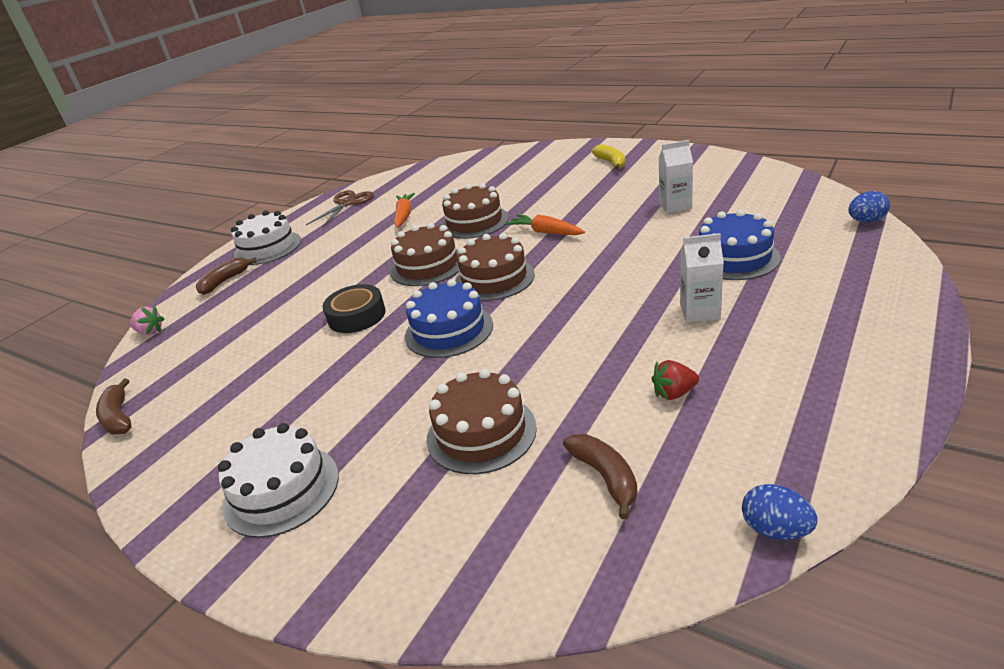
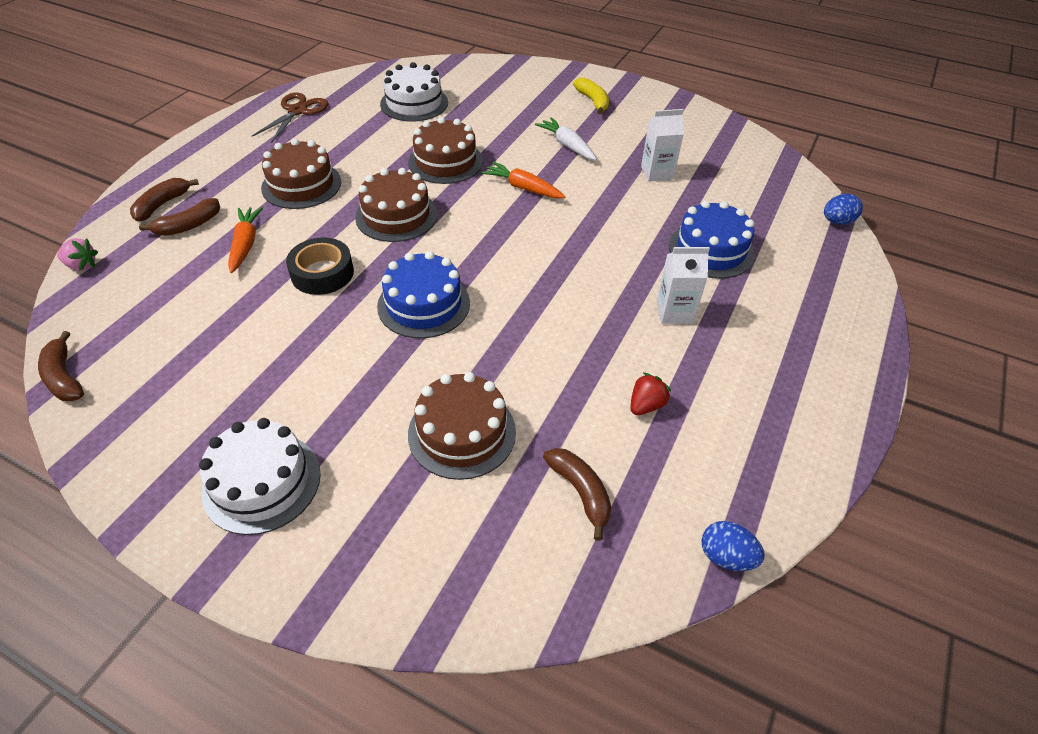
camera: 10 degrees left, 15 degrees up
white cake [231,211,301,265] -> white cake moved to [380,62,448,122]
orange carrot [394,193,415,228] -> orange carrot moved to [228,207,263,273]
brown cake [455,233,535,301] -> brown cake moved to [261,139,341,209]
red strawberry [652,360,699,400] -> red strawberry turned 150 degrees clockwise [631,372,671,415]
none -> brown banana [139,198,220,236]
none -> white carrot [535,117,597,160]

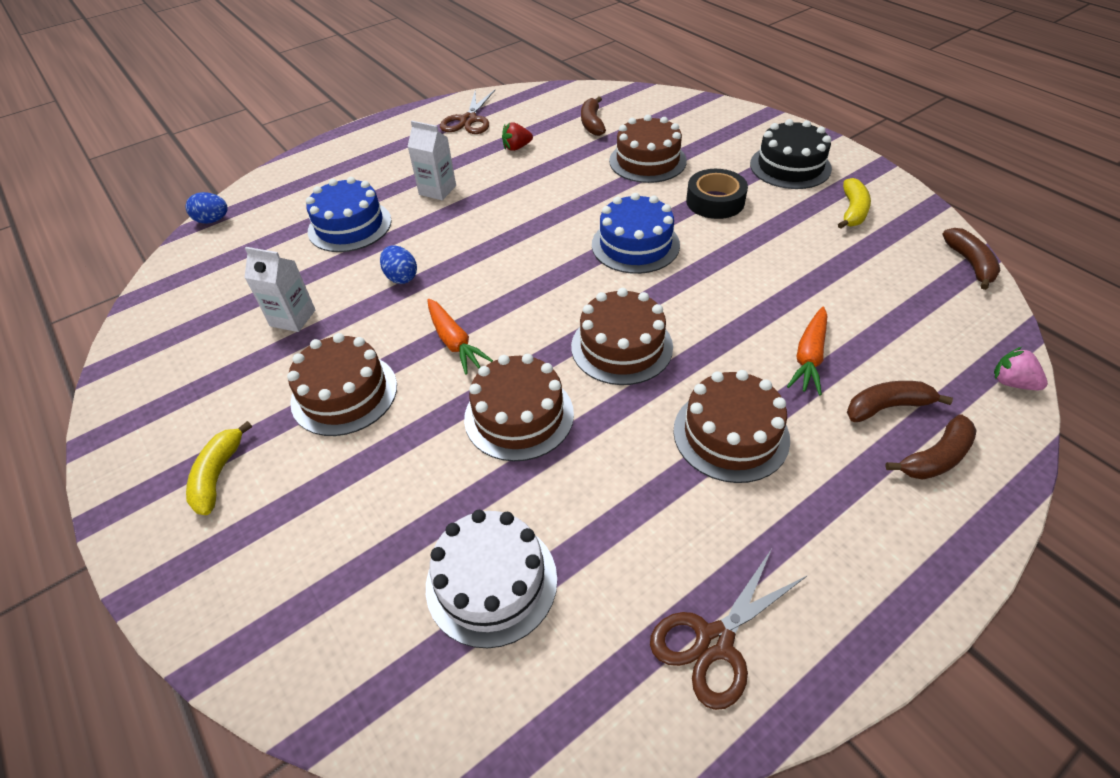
camera: 150 degrees left, 0 degrees up
white cake [199,418,321,535] -> black cake [750,119,832,189]
black tape [286,237,354,295] -> black tape moved to [686,169,748,219]
white carrot [535,117,597,160] -> brown cake [287,333,397,436]
blue egg [701,521,765,571] -> blue egg moved to [380,245,417,284]
none -> brown scissors [440,90,495,134]
none -> yellow banana [838,178,871,229]

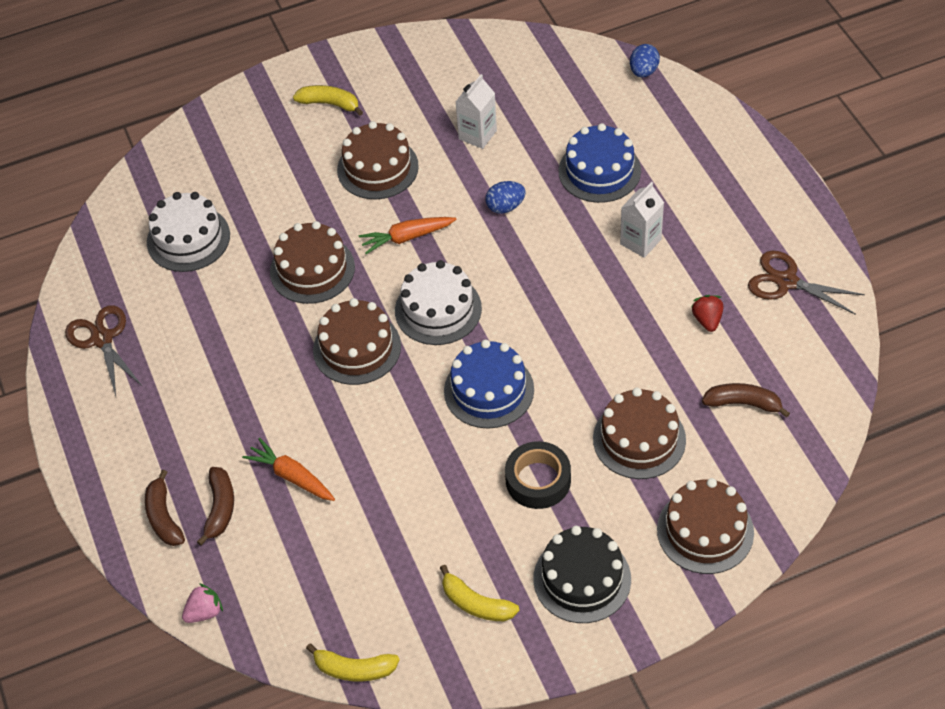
camera: 105 degrees right, 5 degrees up
brown cake [673,370,790,483] -> brown cake moved to [657,478,754,574]
brown banana [942,228,1000,290] -> yellow banana [306,643,400,681]
none -> white cake [395,260,482,345]

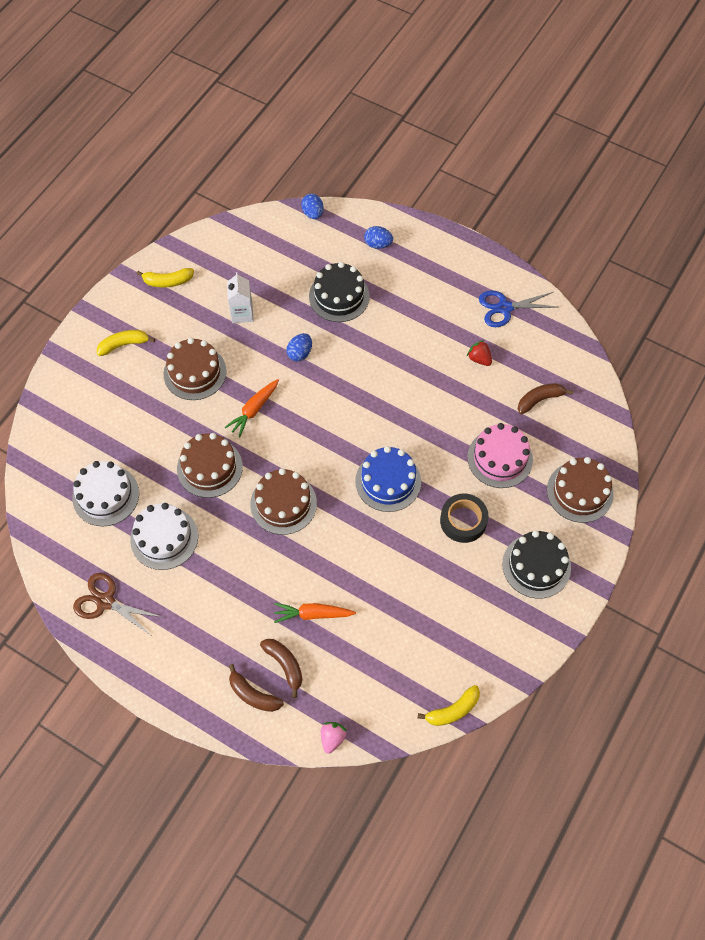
camera: 40 degrees left, 10 degrees up
white cake [395,260,482,345] -> white cake moved to [130,503,198,570]
yellow banana [440,565,519,621] -> yellow banana moved to [136,268,194,288]
blue cake [559,123,641,203] -> black cake [309,262,370,322]
brown cake [593,388,686,479] -> pink cake [467,423,533,488]
white carton [620,182,664,258] -> none
brown scissors [748,251,865,315] -> blue scissors [479,290,557,327]
none -> blue egg [364,226,393,249]

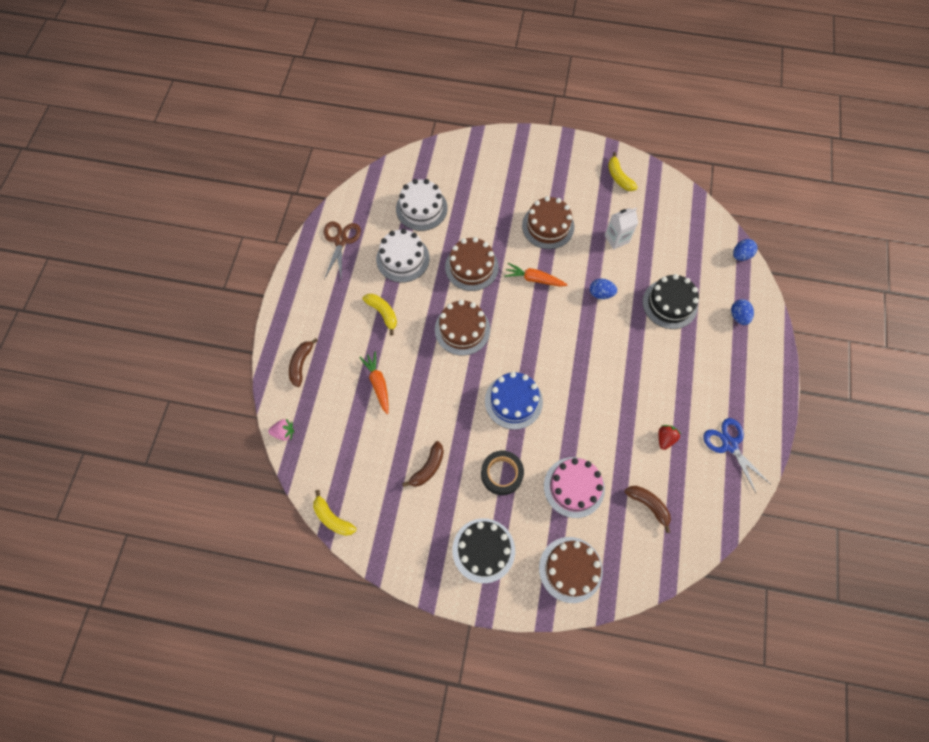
camera: 70 degrees right, 5 degrees up
yellow banana [97,330,155,356] -> yellow banana moved to [362,294,397,335]
brown banana [260,639,302,698] -> brown banana moved to [402,441,444,487]

